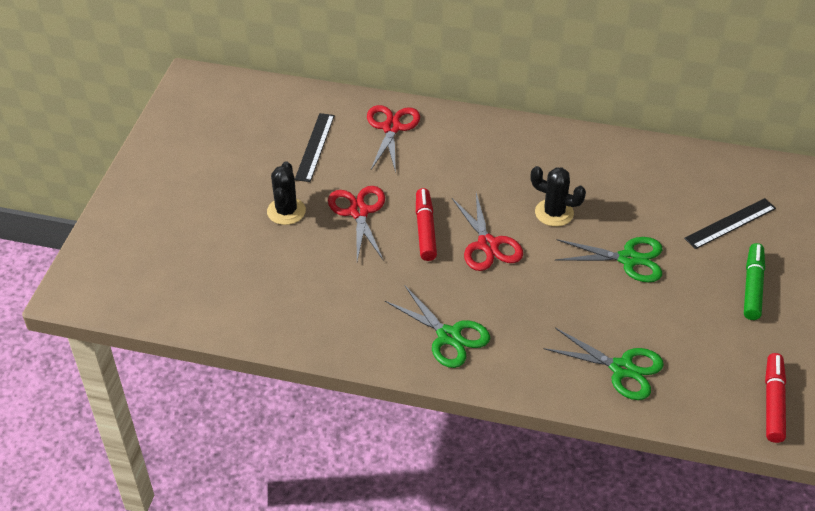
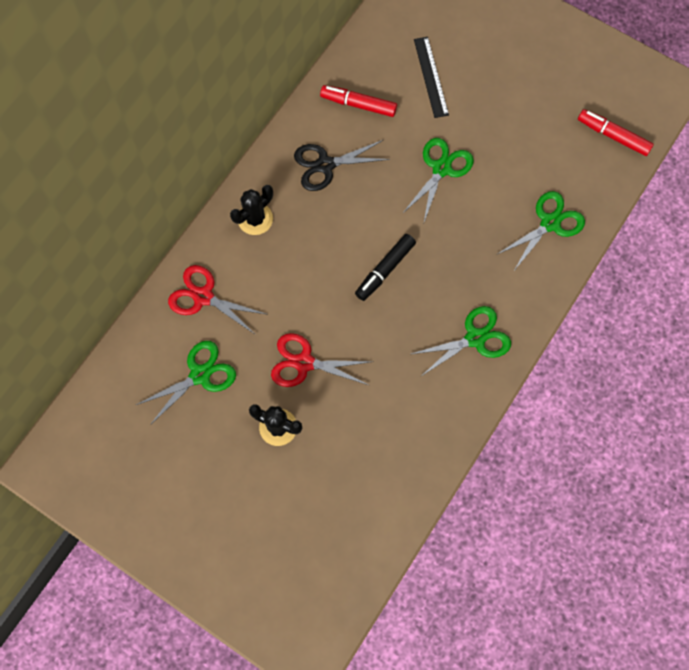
camera: 70 degrees left, 25 degrees up
black ruler [295,113,334,182] -> green scissors [136,341,236,425]
red marker [416,188,437,261] -> red marker moved to [320,85,397,117]
red scissors [452,193,523,271] -> black marker [355,234,416,301]
black cactus [531,166,586,227] -> black cactus moved to [230,185,273,235]
green marker [744,243,765,320] -> none
none -> black scissors [294,140,390,191]

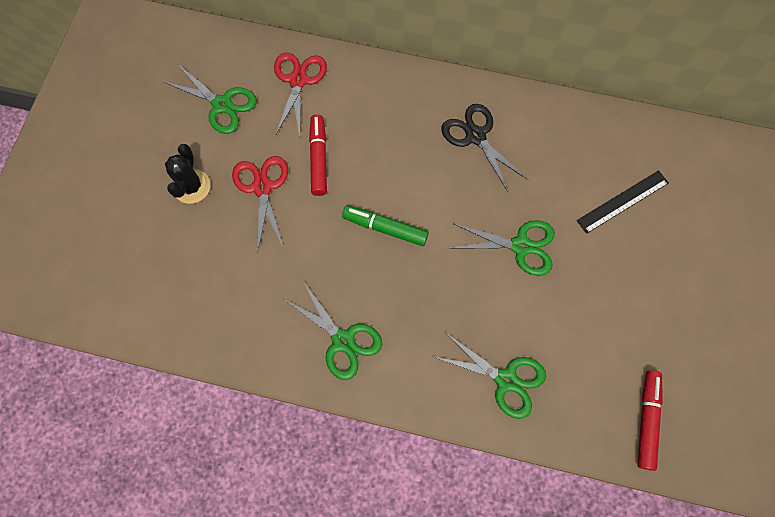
camera: 70 degrees right, 0 degrees up
black cactus [230,185,273,235] -> none
red marker [320,85,397,117] -> red marker moved to [309,114,327,196]
black marker [355,234,416,301] -> green marker [342,205,429,246]

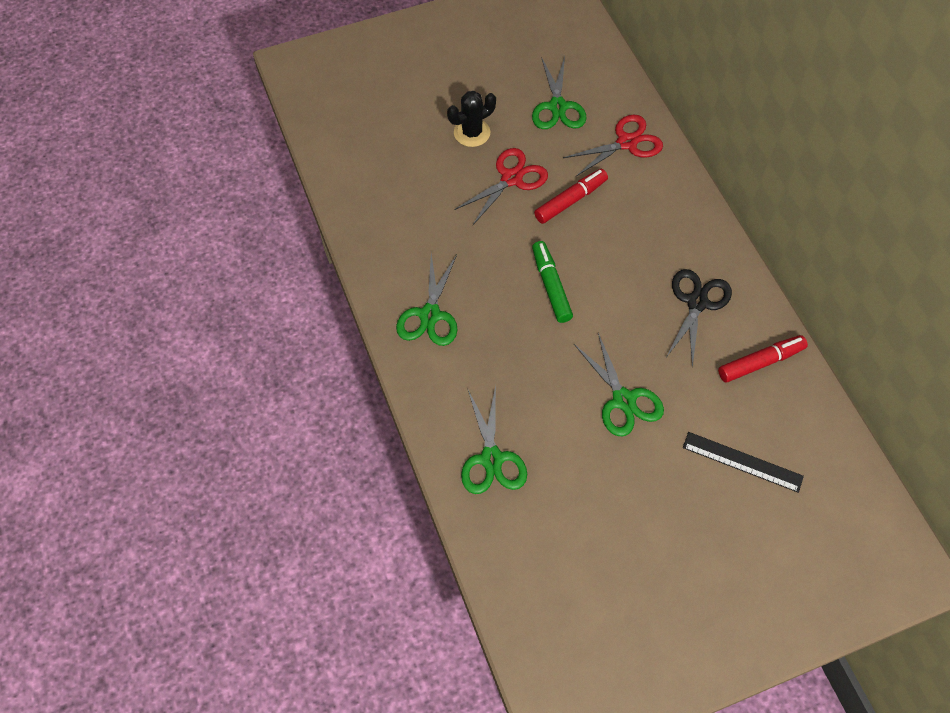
camera: 55 degrees right, 10 degrees down
red marker [637,371,663,471] -> red marker moved to [718,335,808,383]

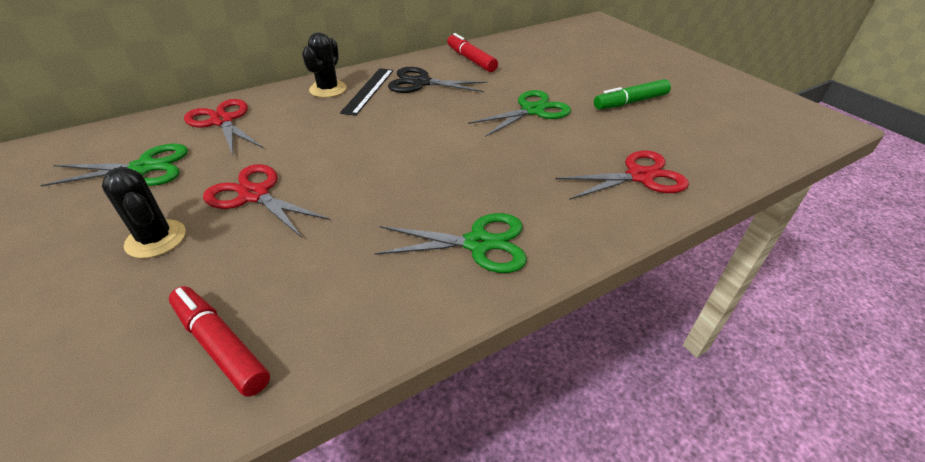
camera: 100 degrees left, 20 degrees down
green scissors [461,385,527,494] -> red scissors [555,151,689,200]
green marker [532,241,573,323] -> green marker moved to [594,79,671,110]
red marker [534,169,608,224] -> red marker moved to [169,286,270,397]
black ruler [683,432,804,493] -> black ruler moved to [340,68,393,116]
none -> black cactus [302,32,347,98]

